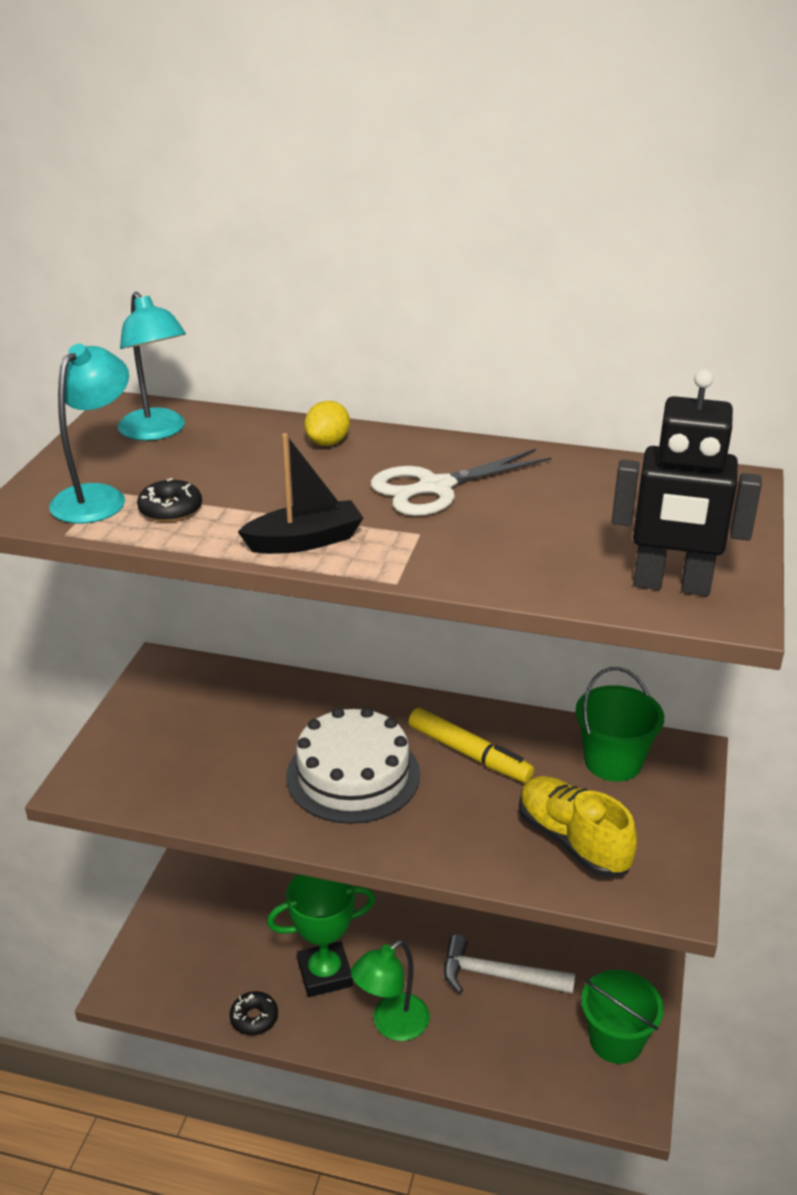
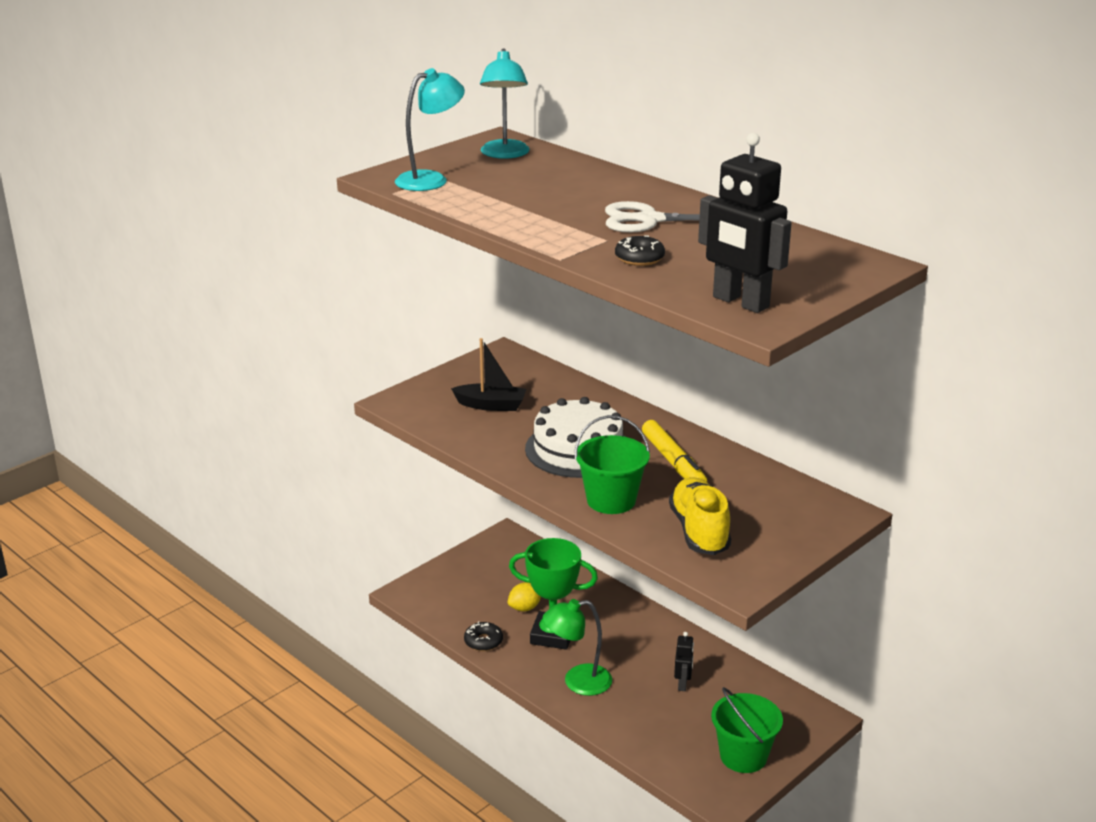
camera: 30 degrees right, 5 degrees down
black donut [137,478,202,522] -> black donut moved to [615,235,665,266]
black boat [238,433,363,554] -> black boat moved to [451,338,527,411]
yellow lemon [304,401,350,446] -> yellow lemon moved to [508,582,541,611]
white hammer [444,934,575,994] -> black robot [674,632,694,691]
green bucket [575,667,664,781] -> green bucket moved to [575,415,650,514]

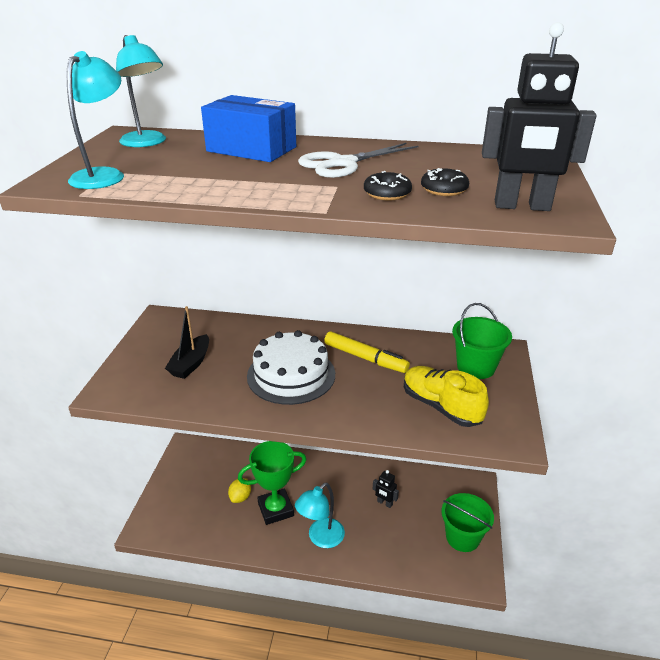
camera: 35 degrees left, 5 degrees up
black boat [451,338,527,411] -> black boat turned 135 degrees clockwise [165,306,209,379]
black donut [464,621,503,651] -> black donut moved to [421,168,469,196]
green lamp [543,599,612,696] -> turquoise lamp [295,483,345,548]
green bucket [575,415,650,514] -> green bucket moved to [452,303,512,379]
black robot [674,632,694,691] -> black robot turned 150 degrees clockwise [373,470,399,508]
none -> blue box [201,95,296,162]

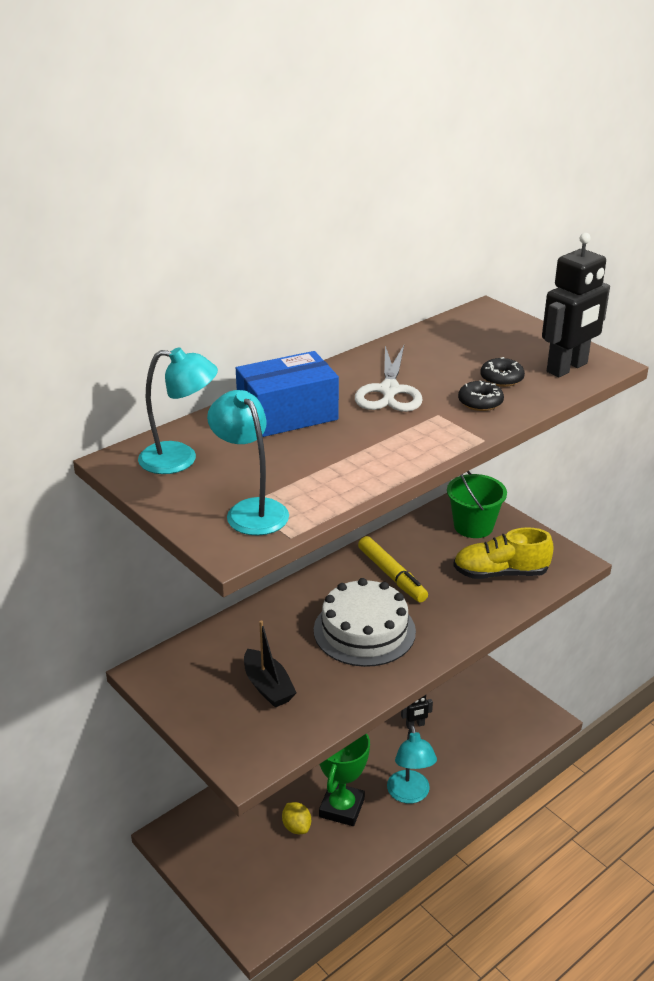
camera: 50 degrees left, 0 degrees up
yellow marker [324,331,410,373] -> yellow marker turned 75 degrees clockwise [358,536,428,603]
green bucket [442,493,494,552] -> none

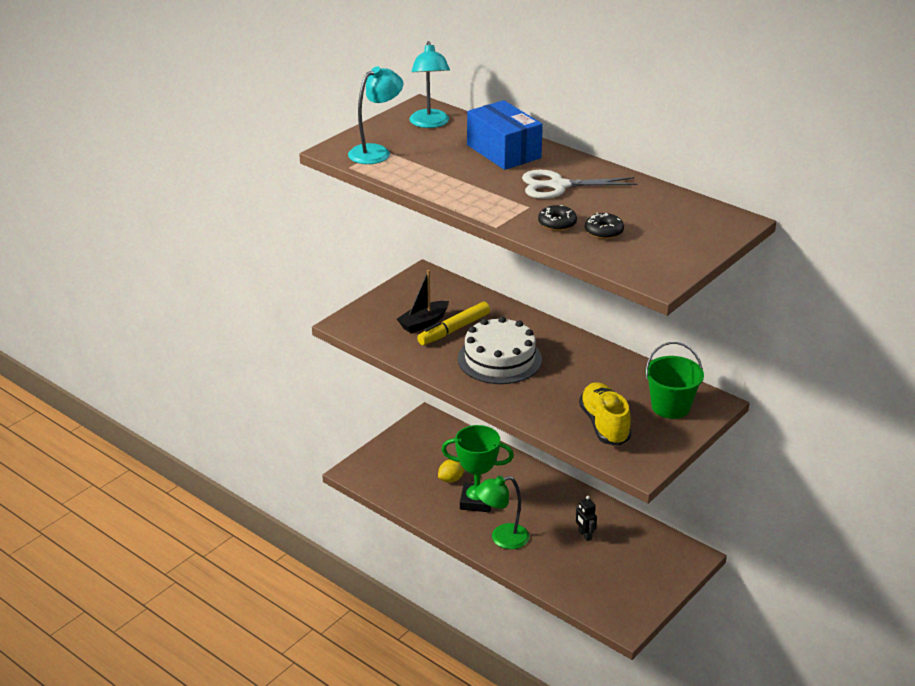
camera: 80 degrees right, 0 degrees up
yellow marker [358,536,428,603] -> yellow marker moved to [417,302,490,345]
turquoise lamp [387,725,437,804] -> green lamp [475,476,529,549]
black robot [542,233,610,377] -> none

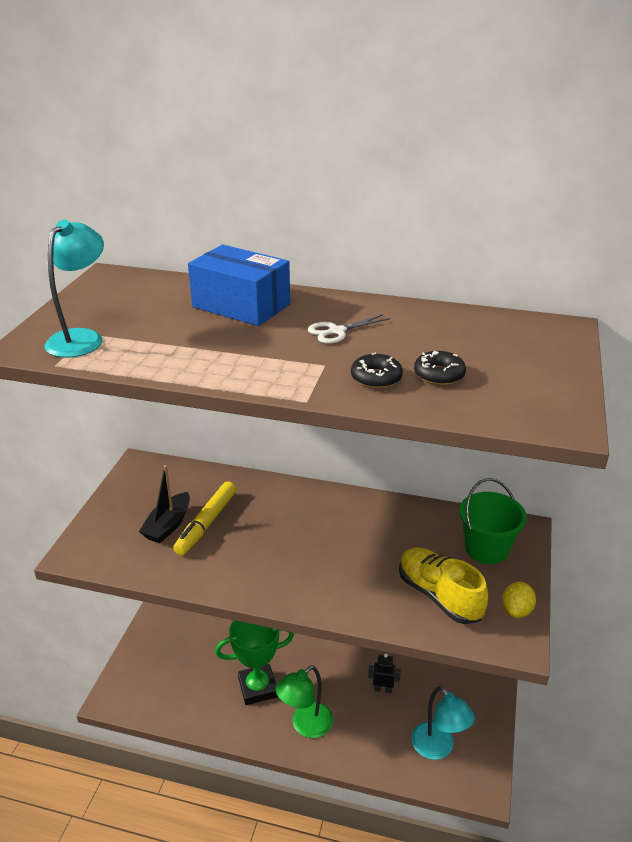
camera: 25 degrees left, 0 degrees up
turquoise lamp [409,41,450,128] -> turquoise lamp moved to [411,686,475,760]
yellow lemon [438,459,464,483] -> yellow lemon moved to [502,582,536,618]
white cake [458,316,542,384] -> none
white scissors [522,170,638,199] -> white scissors [308,315,390,344], size x0.60
black robot [576,496,597,541] -> black robot turned 150 degrees clockwise [368,653,401,693]

